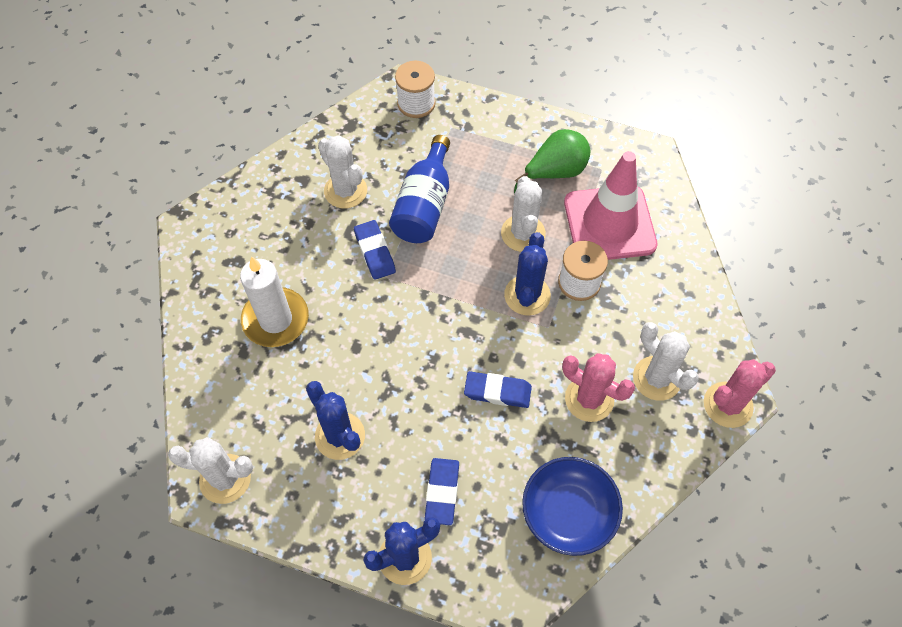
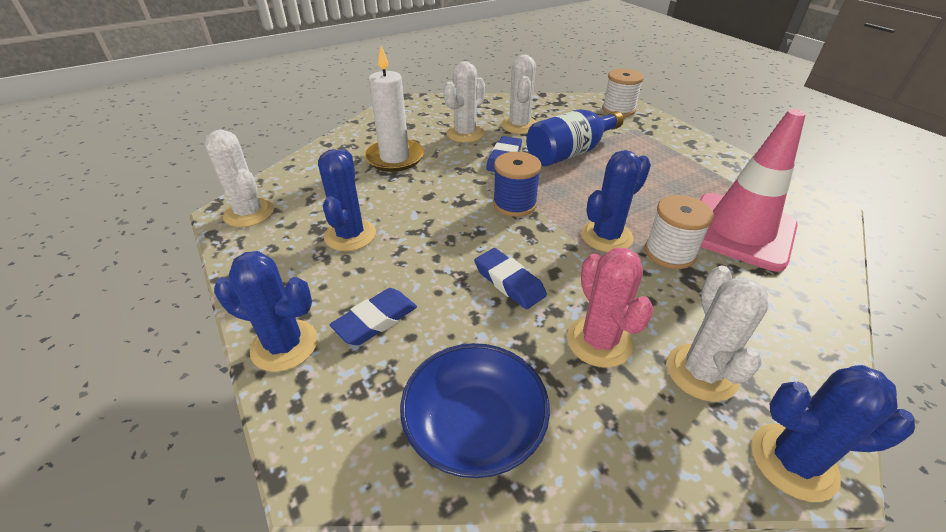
camera: 40 degrees right, 20 degrees down
white cactus [501,176,546,252] -> white cactus moved to [443,61,485,143]
green pear [514,129,591,194] -> none
pink cactus [704,359,776,428] -> blue cactus [751,365,915,502]
none -> blue spool [493,152,541,217]

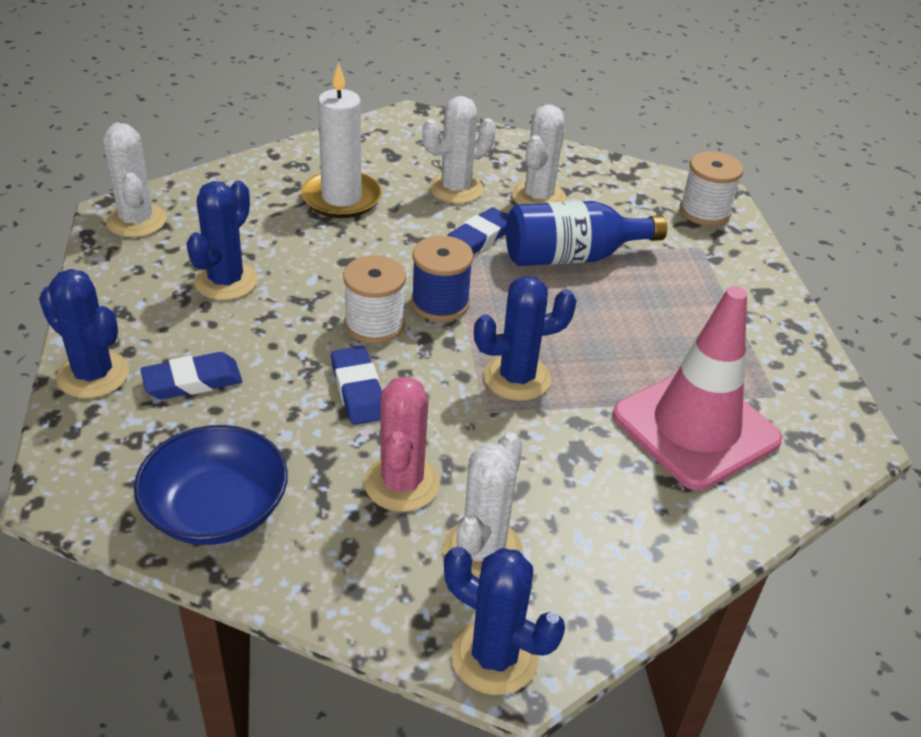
camera: 20 degrees right, 0 degrees up
white spool [645,195,714,269] -> white spool moved to [343,256,406,344]

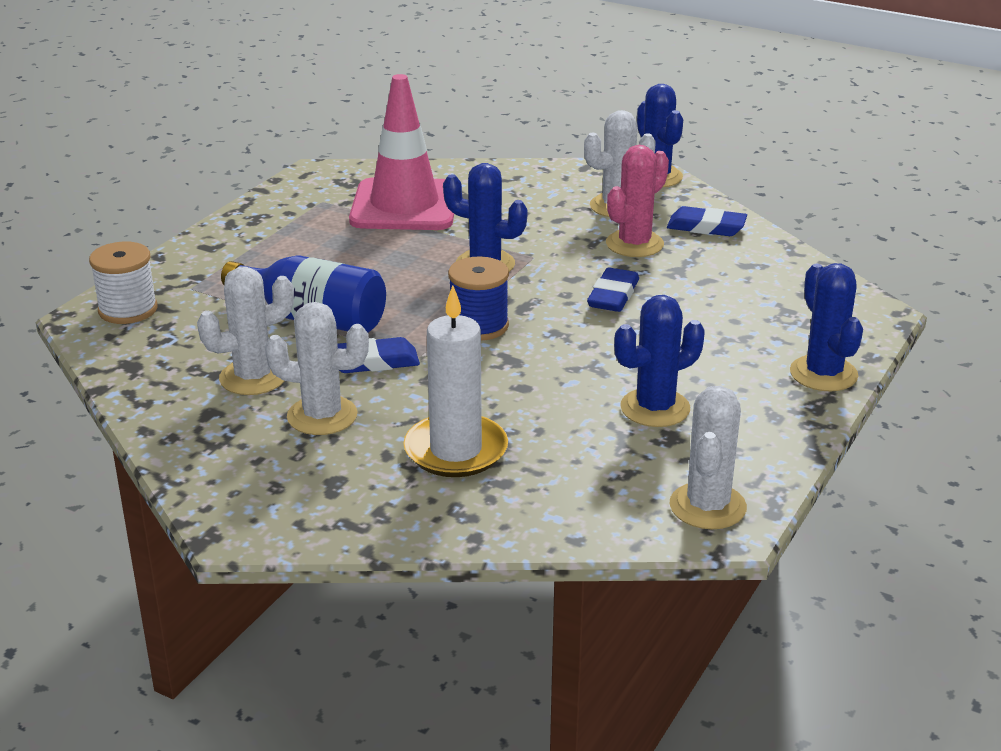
camera: 140 degrees left, 10 degrees down
blue bowl [134,425,288,545] -> none
blue eraser [140,352,242,399] -> blue eraser moved to [667,206,747,236]
white spool [343,256,406,344] -> none

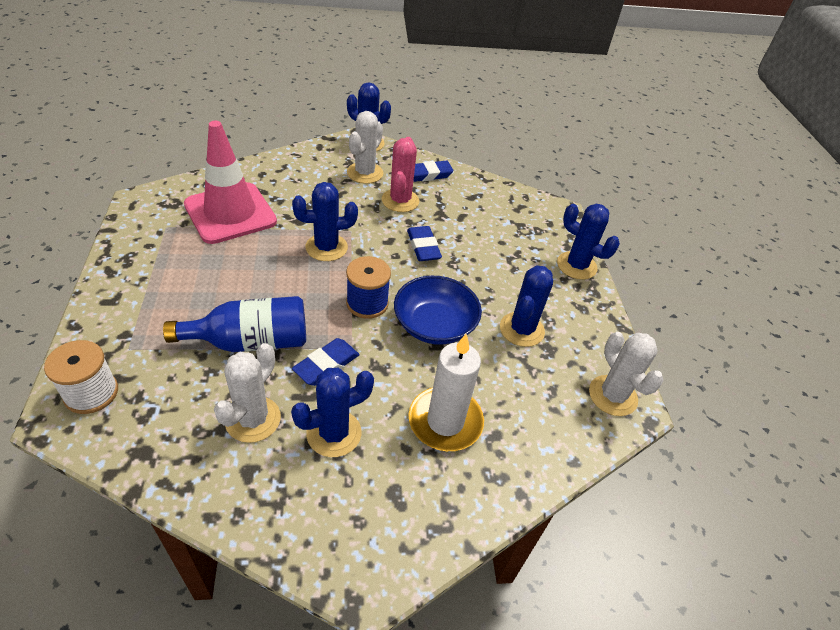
camera: 40 degrees left, 15 degrees up
white cactus [265,302,369,435] -> blue cactus [291,368,374,457]
none -> blue bowl [394,276,482,345]

